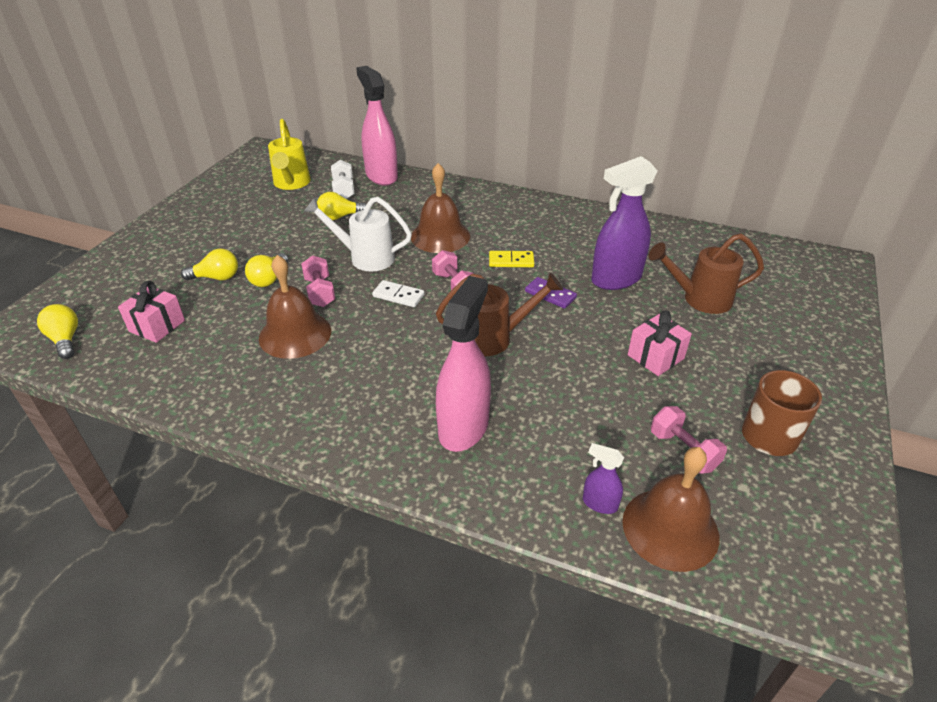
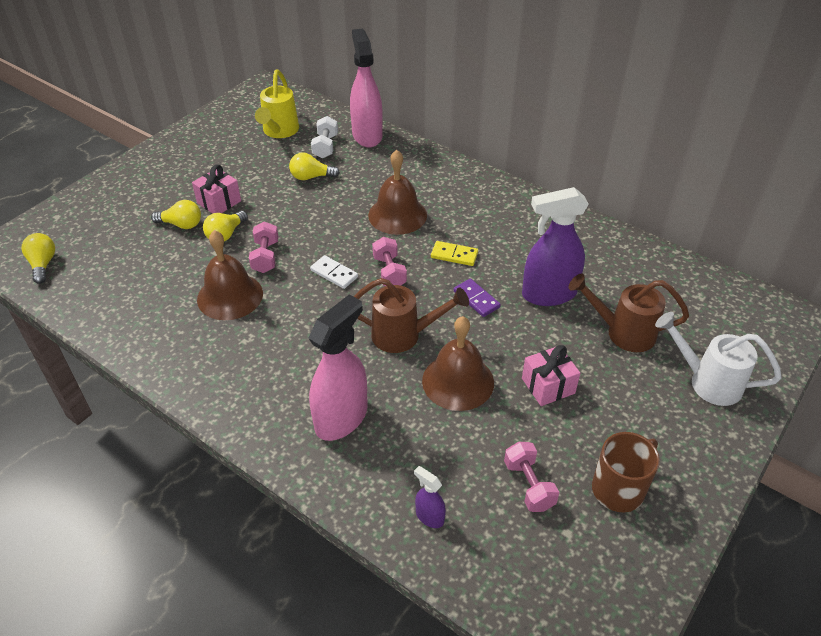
camera: 15 degrees right, 5 degrees up
pink gift [118,281,185,343] -> pink gift moved to [192,165,241,214]
white watering can [303,197,412,272] -> white watering can moved to [655,312,782,406]
brown bell [622,447,719,572] -> brown bell moved to [422,316,494,411]

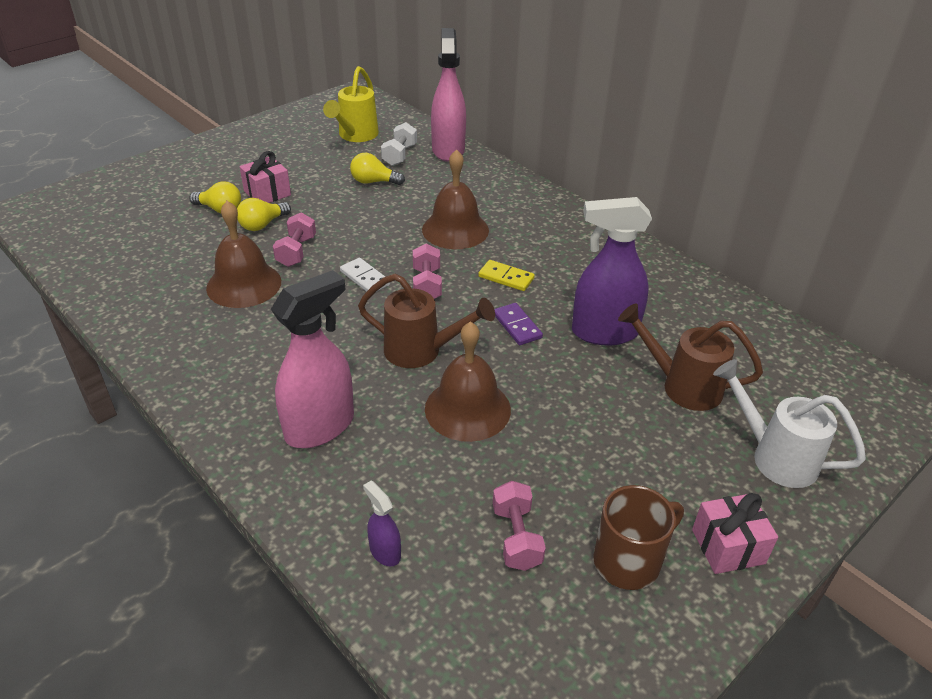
camera: 10 degrees right, 5 degrees down
yellow light bulb [22,233,55,284] -> none
pink gift [522,345,580,406] -> pink gift moved to [692,493,778,574]

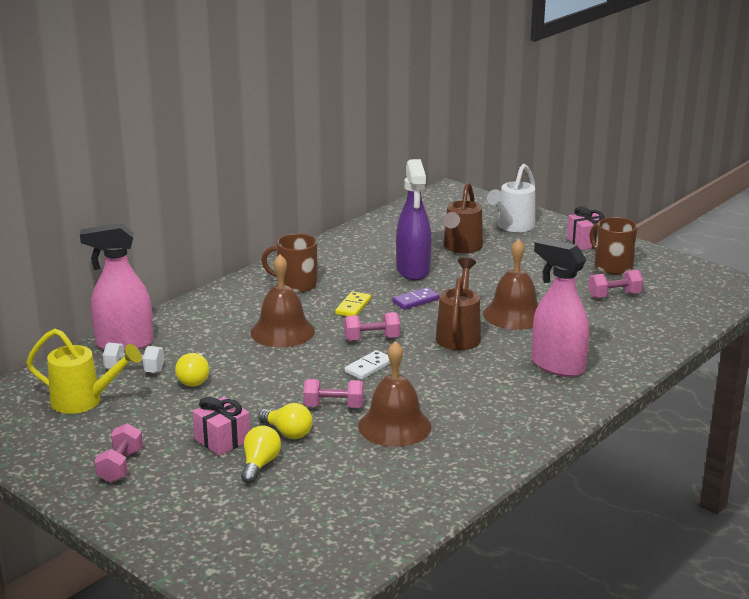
camera: 95 degrees left, 15 degrees down
purple spray bottle [363,481,401,566] -> none
none -> pink dumbbell [95,423,143,483]
none -> brown mug [261,233,318,293]

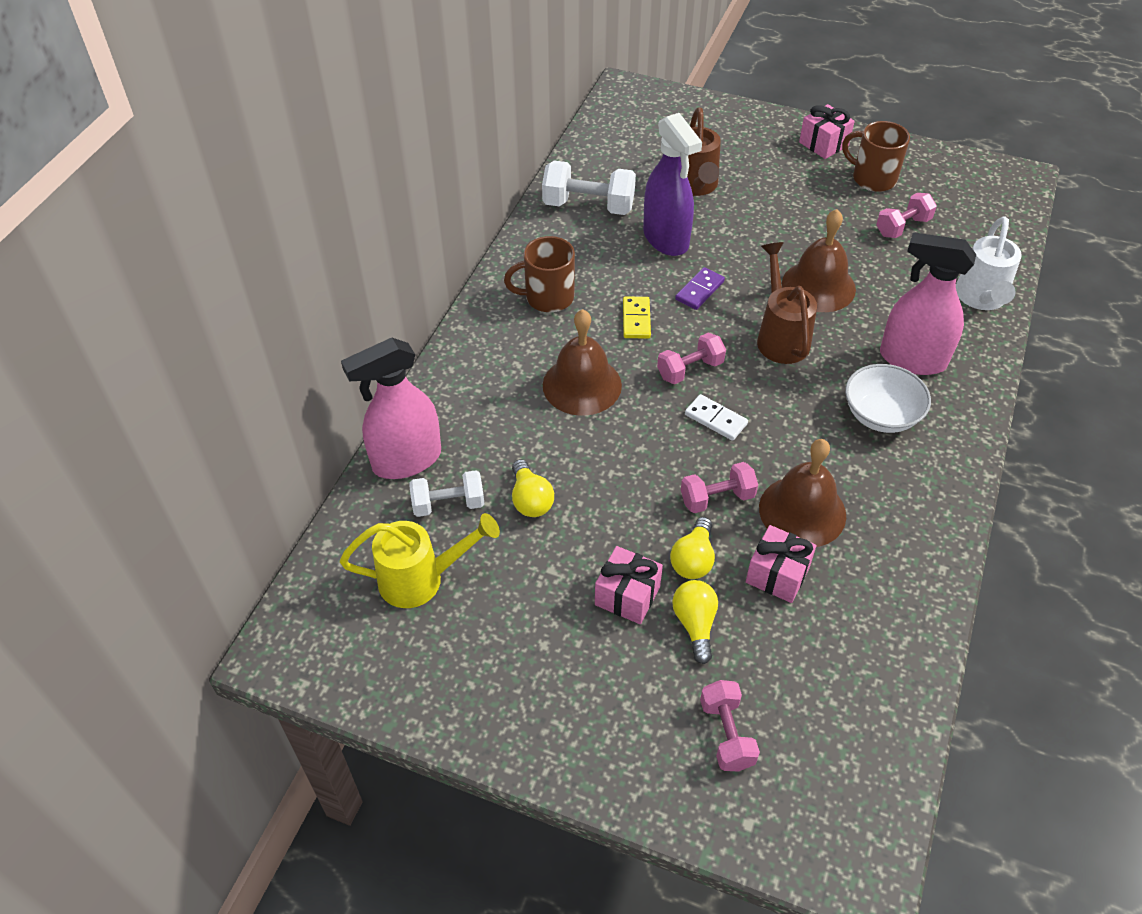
camera: 20 degrees left, 25 degrees up
pink dumbbell [95,423,143,483] -> pink dumbbell moved to [700,680,760,772]
yellow light bulb [258,403,313,439] -> yellow light bulb turned 90 degrees clockwise [670,517,715,579]
white domino [345,350,390,380] -> white domino turned 75 degrees counterclockwise [685,394,748,441]
white watering can [487,164,535,232] -> white watering can moved to [956,216,1022,310]
none -> white dumbbell [542,160,636,215]
none -> pink gift [746,525,817,603]
none -> white bowl [845,364,931,433]

